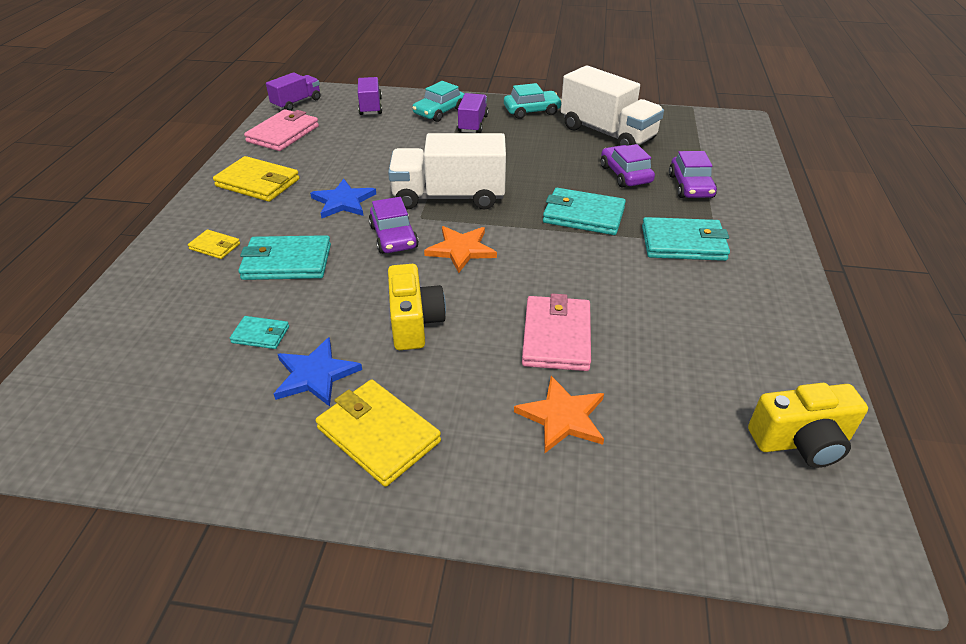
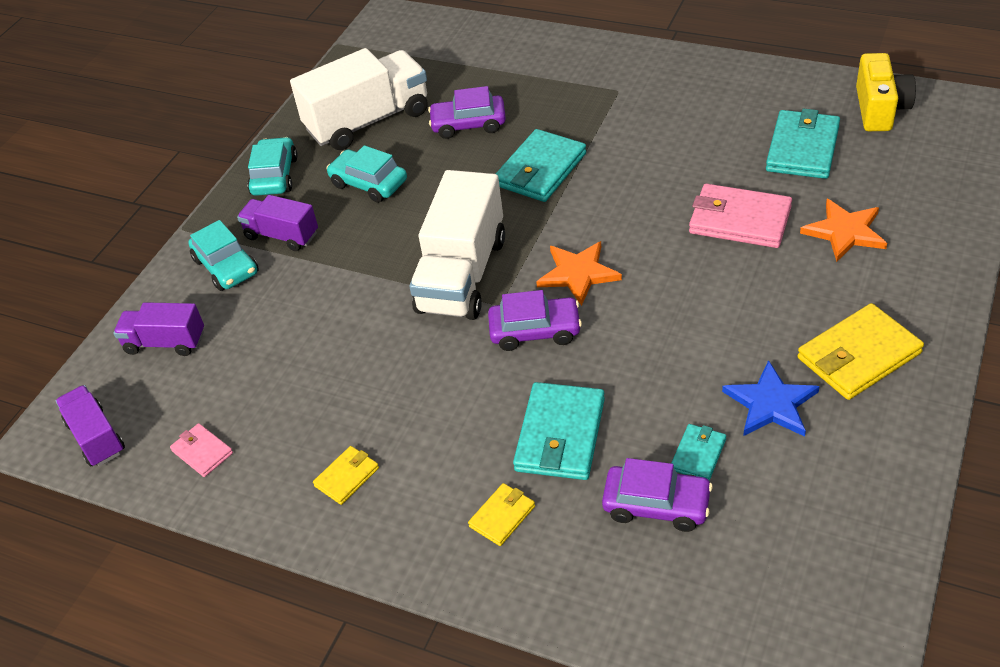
camera: 70 degrees left, 5 degrees up
yellow wallet [213,156,299,202] -> yellow wallet [313,446,379,505], size x0.53
pink wallet [244,109,319,151] -> pink wallet [170,423,233,477], size x0.53
blue star [310,179,376,218] -> none
yellow camera [388,264,446,350] -> none
turquoise wallet [642,217,730,261] -> turquoise wallet moved to [766,109,840,179]
purple car [669,151,717,198] -> purple car moved to [602,458,713,532]
none -> turquoise car [326,145,407,203]

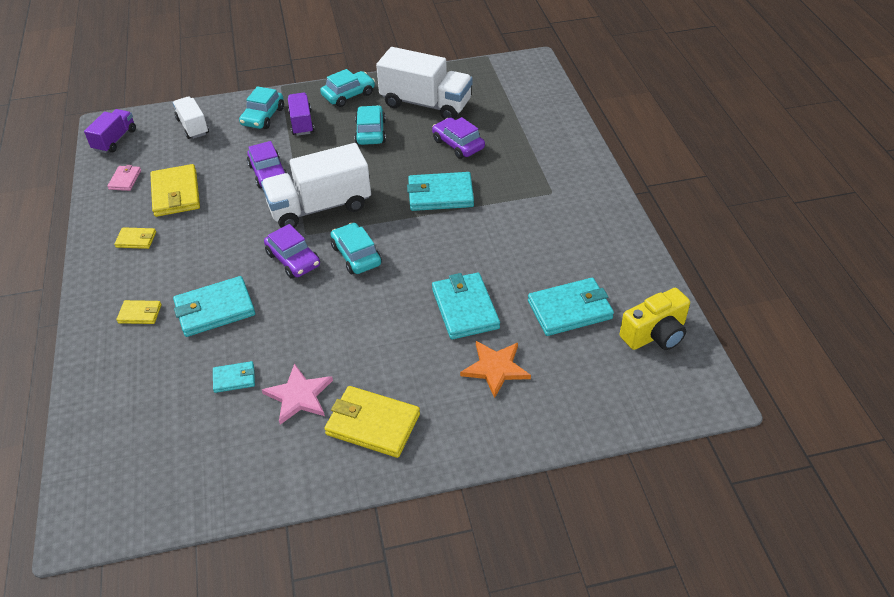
camera: 50 degrees right, 0 degrees up
purple truck [113,302,204,356] -> white truck [173,96,209,139]
orange star [536,241,622,306] -> turquoise car [331,223,382,274]
purple car [602,458,713,532] -> purple car moved to [247,141,288,189]
pink wallet [689,184,792,248] -> turquoise wallet [432,273,500,340]
blue star [722,360,820,437] -> pink star [262,363,333,425]
none -> yellow wallet [150,164,200,217]

